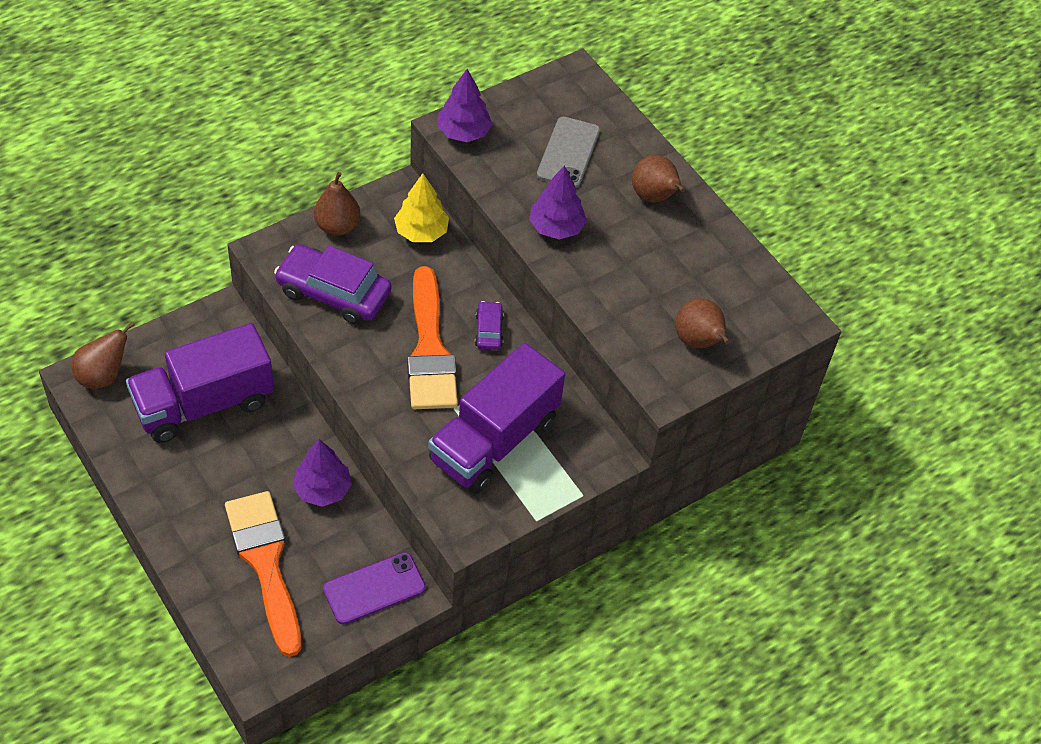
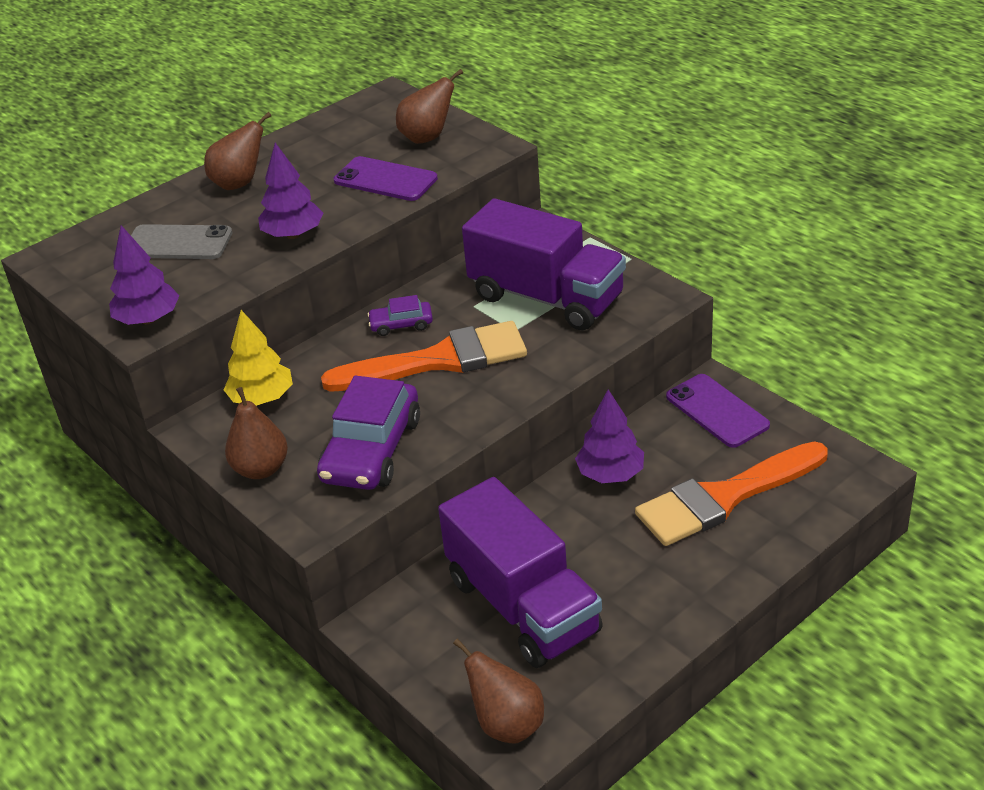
camera: 90 degrees left, 15 degrees down
none -> purple phone [334,156,438,201]

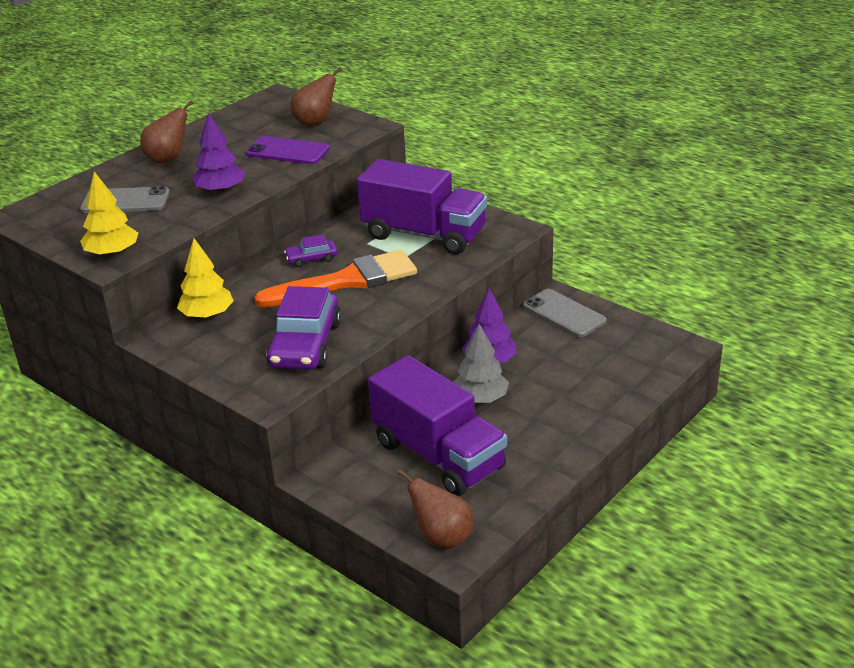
camera: 10 degrees left, 5 degrees down
purple tree [109,225,180,325] -> yellow tree [80,172,138,257]
brown pear [225,387,288,479] -> none
orange brush [635,441,828,546] -> none
purple phone [666,374,770,448] -> grey phone [523,289,606,337]
none -> grey tree [453,324,509,403]

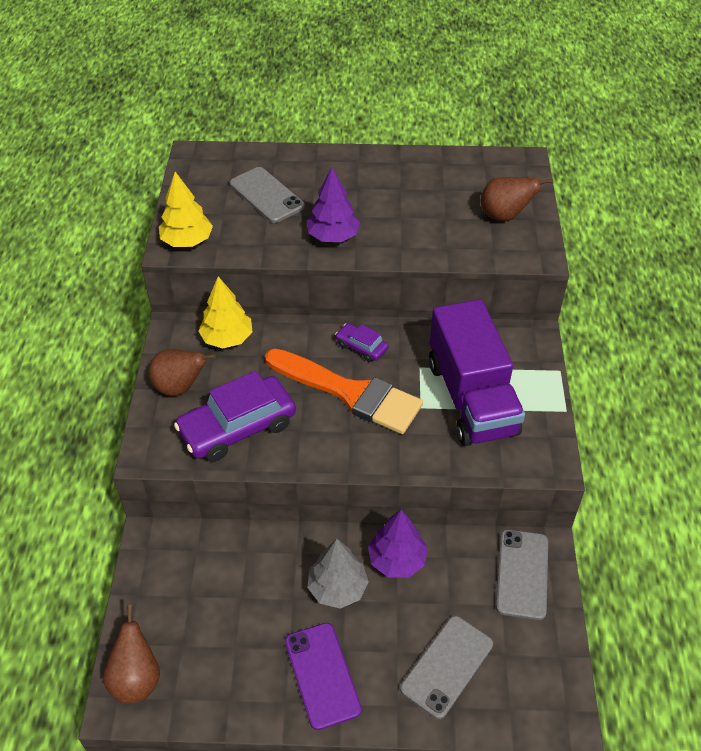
camera: 50 degrees right, 15 degrees up
brown pear [140,100,194,164] -> brown pear moved to [149,349,216,396]
purple phone [246,136,330,164] -> purple phone moved to [285,623,362,730]
purple truck [368,355,507,496] -> none
none -> grey phone [400,616,493,719]

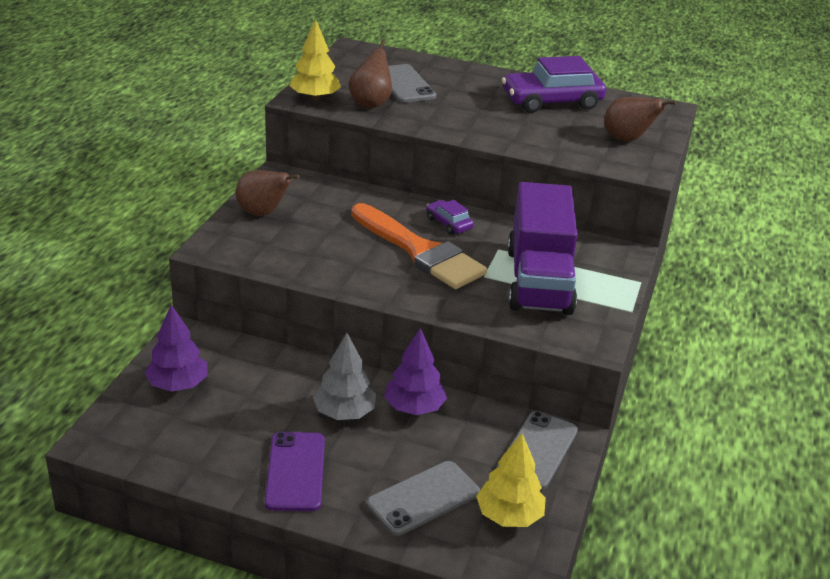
camera: 15 degrees right, 15 degrees down
brown pear [103,605,160,703] -> brown pear moved to [349,39,392,108]
purple car [174,371,296,462] -> purple car moved to [502,56,606,113]
yellow tree [198,276,253,348] -> yellow tree moved to [476,433,546,527]
purple tree [307,167,360,242] -> purple tree moved to [145,305,208,392]

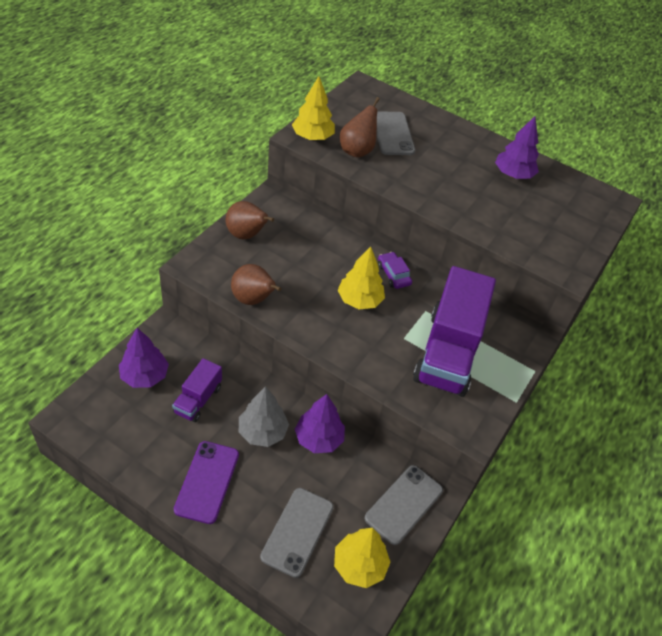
camera: 10 degrees right, 15 degrees up
orange brush [351,203,487,289] -> yellow tree [337,246,385,310]
grey phone [367,461,480,536] -> grey phone turned 45 degrees counterclockwise [260,488,334,578]
purple car [502,56,606,113] -> purple tree [495,116,539,179]
brown pear [604,97,676,142] -> brown pear moved to [231,264,282,305]
none -> purple truck [172,358,222,422]

